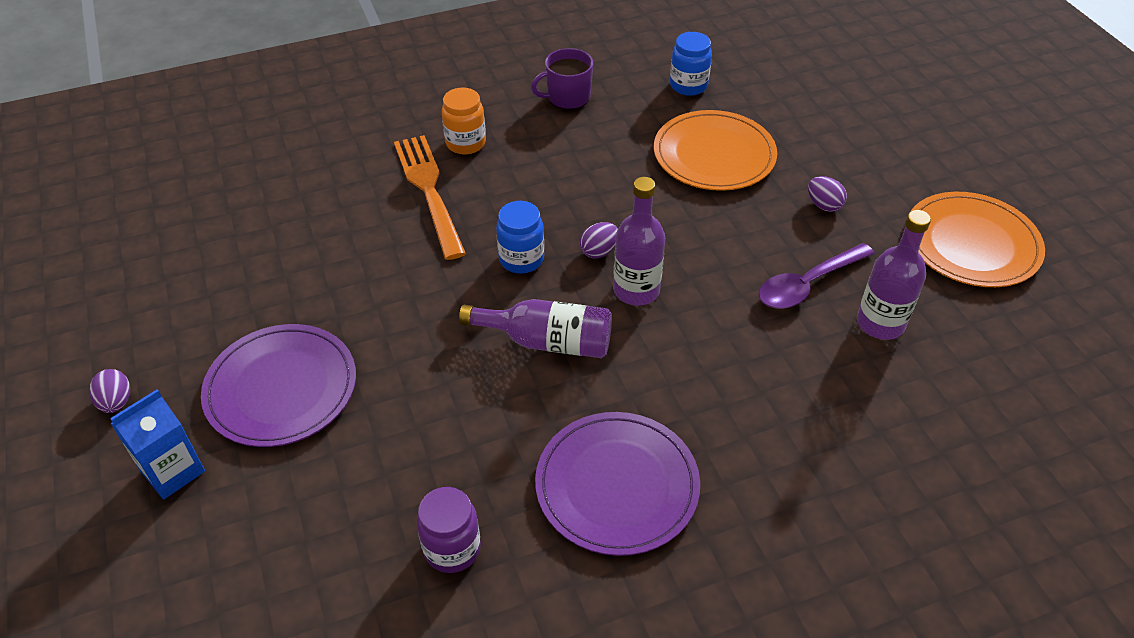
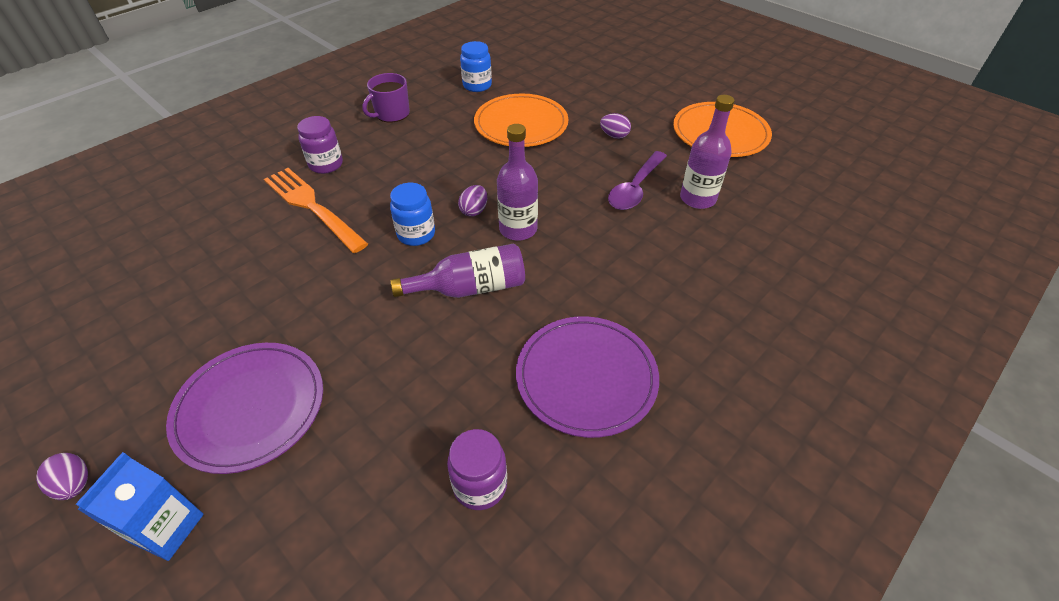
camera: 25 degrees left, 0 degrees up
orange jar [442,87,486,154] -> purple jar [297,116,343,174]

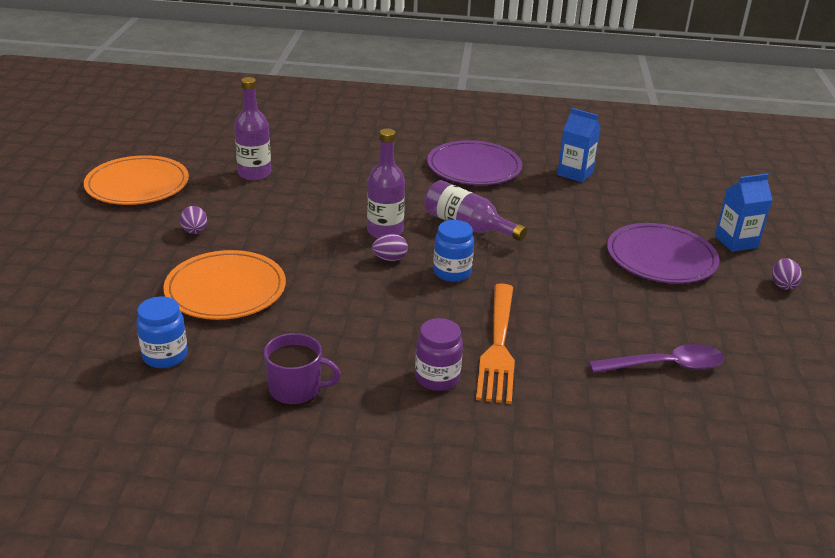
camera: 130 degrees left, 15 degrees down
purple jar [447,429,507,510] -> blue carton [557,108,601,183]
purple spoon [608,151,667,210] -> purple spoon moved to [589,344,724,373]

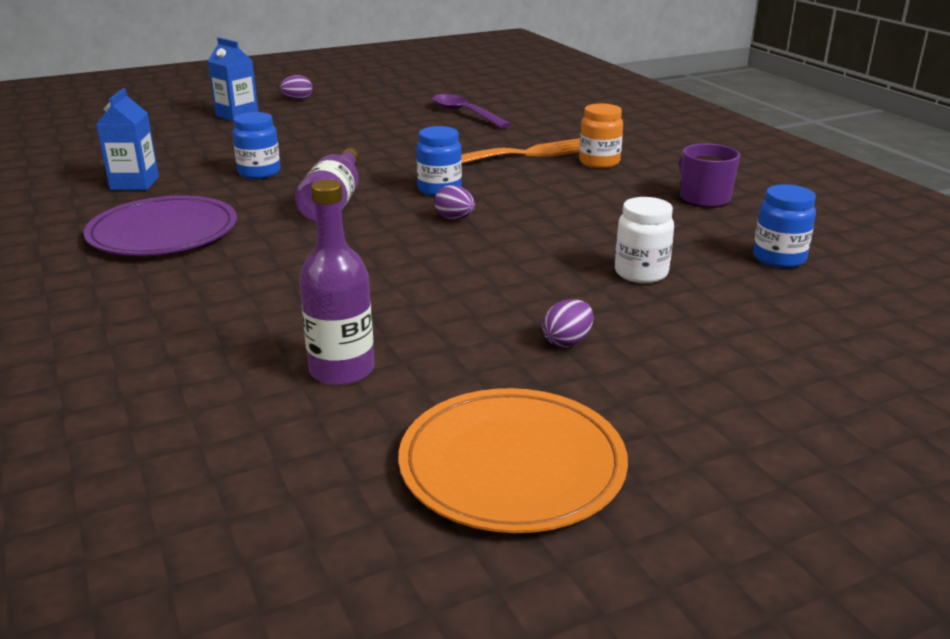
camera: 120 degrees left, 5 degrees down
orange plate [163,250,286,320] -> white jar [615,197,674,283]
purple bottle [367,129,405,238] -> none
purple jar [415,318,463,391] -> orange jar [579,103,623,168]
purple plate [607,223,719,284] -> none
none -> blue jar [233,112,280,179]

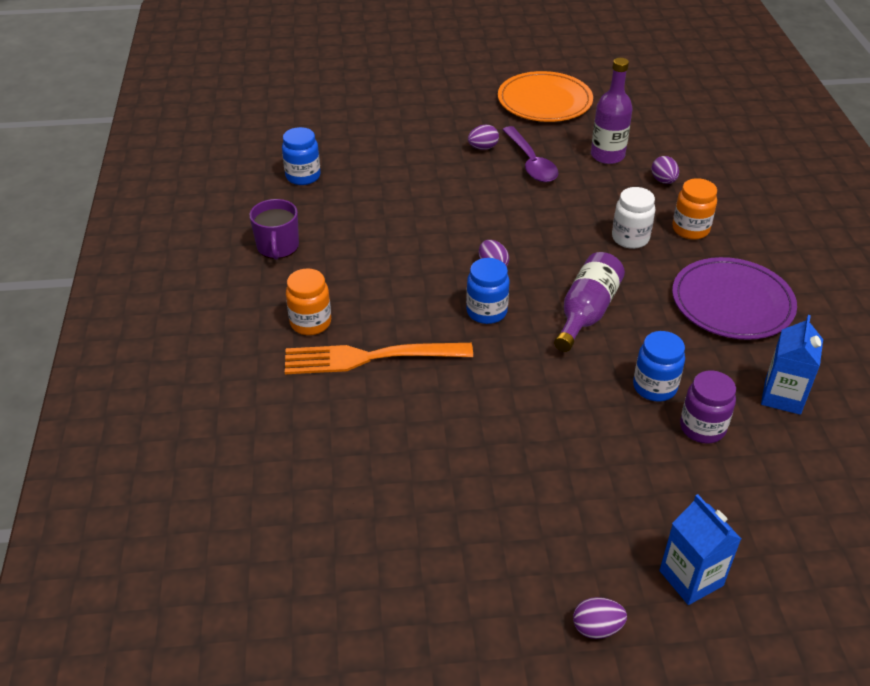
camera: 160 degrees left, 15 degrees up
purple spoon [432,94,511,128] -> purple spoon moved to [502,126,558,182]
white jar [615,197,674,283] -> white jar moved to [612,187,655,249]
none -> purple egg [651,156,679,184]
none -> orange jar [672,178,717,240]
none -> purple jar [680,370,736,444]

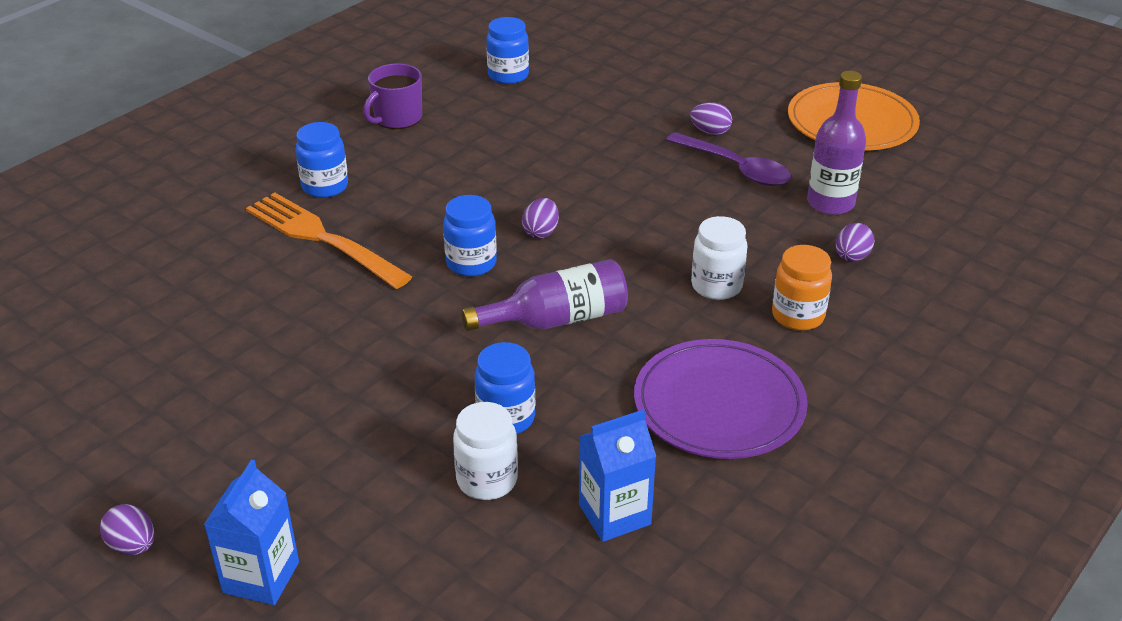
camera: 45 degrees right, 5 degrees down
orange jar [286,268,331,335] -> blue jar [296,122,348,198]
purple spoon [502,126,558,182] -> purple spoon turned 75 degrees counterclockwise [666,132,791,186]
purple jar [680,370,736,444] -> white jar [453,402,518,500]

